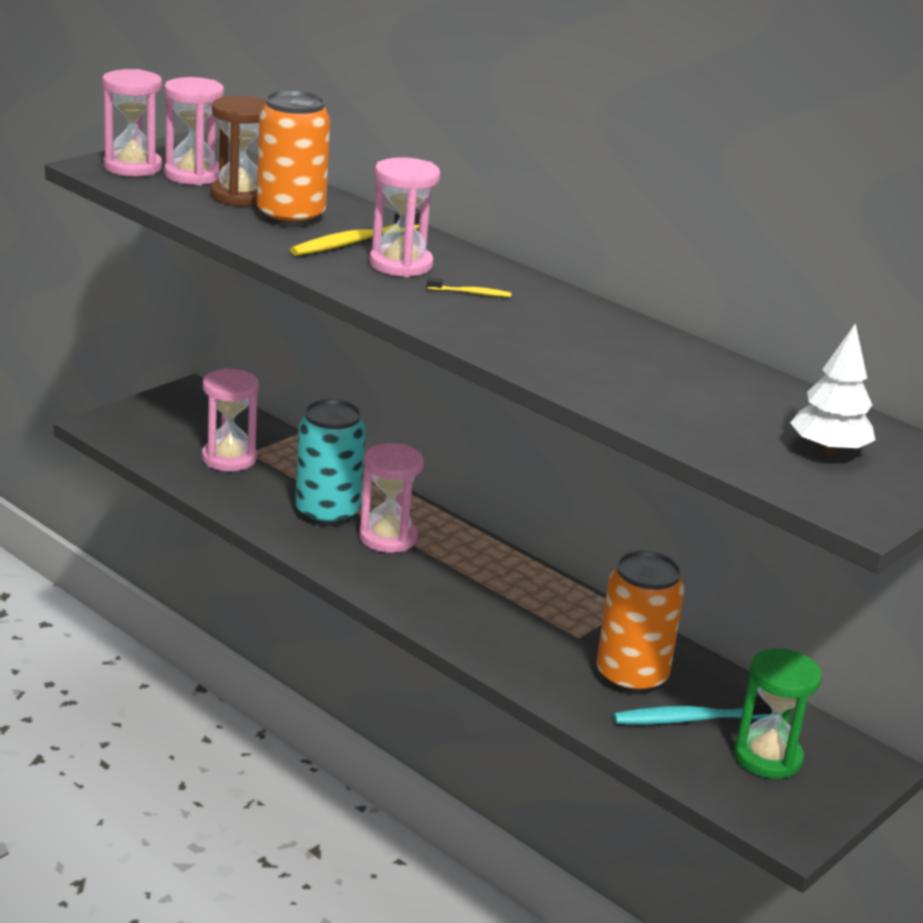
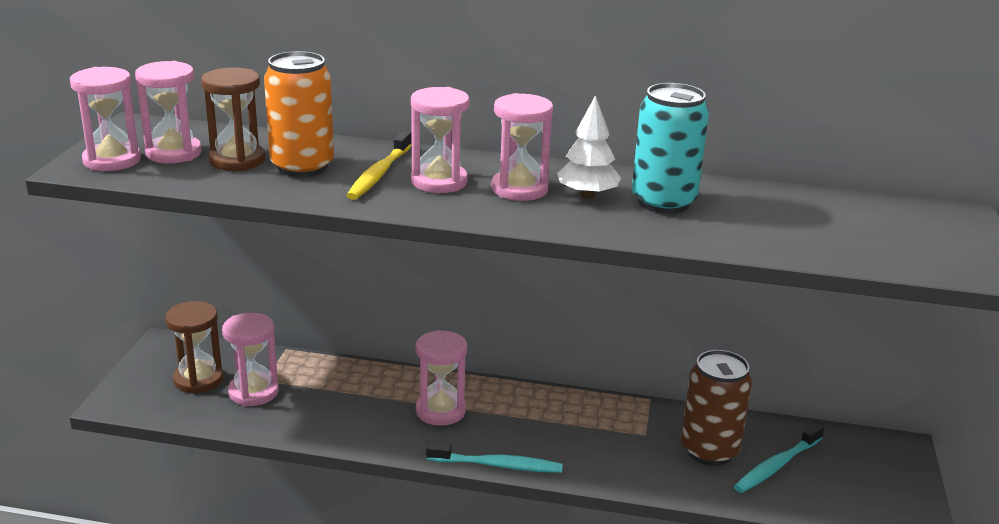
camera: 30 degrees left, 0 degrees up
turquoise can [295,399,366,527] -> turquoise can moved to [632,83,709,214]
yellow toothbrush [427,278,511,297] -> pink hourglass [491,93,553,201]
orange can [597,551,685,695] -> brown can [681,350,752,466]
green hourglass [734,648,822,779] -> none
white tree [790,323,875,455] -> white tree moved to [557,95,621,199]
none -> brown hourglass [165,301,224,394]
none -> turquoise toothbrush [426,442,563,473]

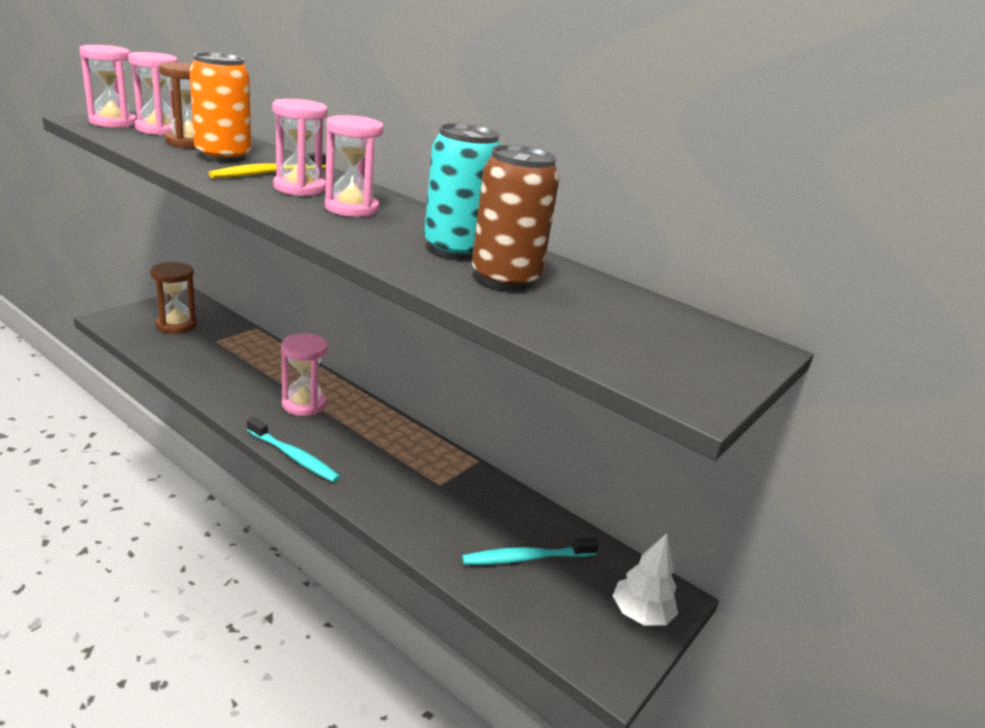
camera: 25 degrees right, 0 degrees up
pink hourglass [222,313,279,406] -> none
white tree [557,95,621,199] -> white tree moved to [613,533,678,625]
brown can [681,350,752,466] -> brown can moved to [472,145,559,291]

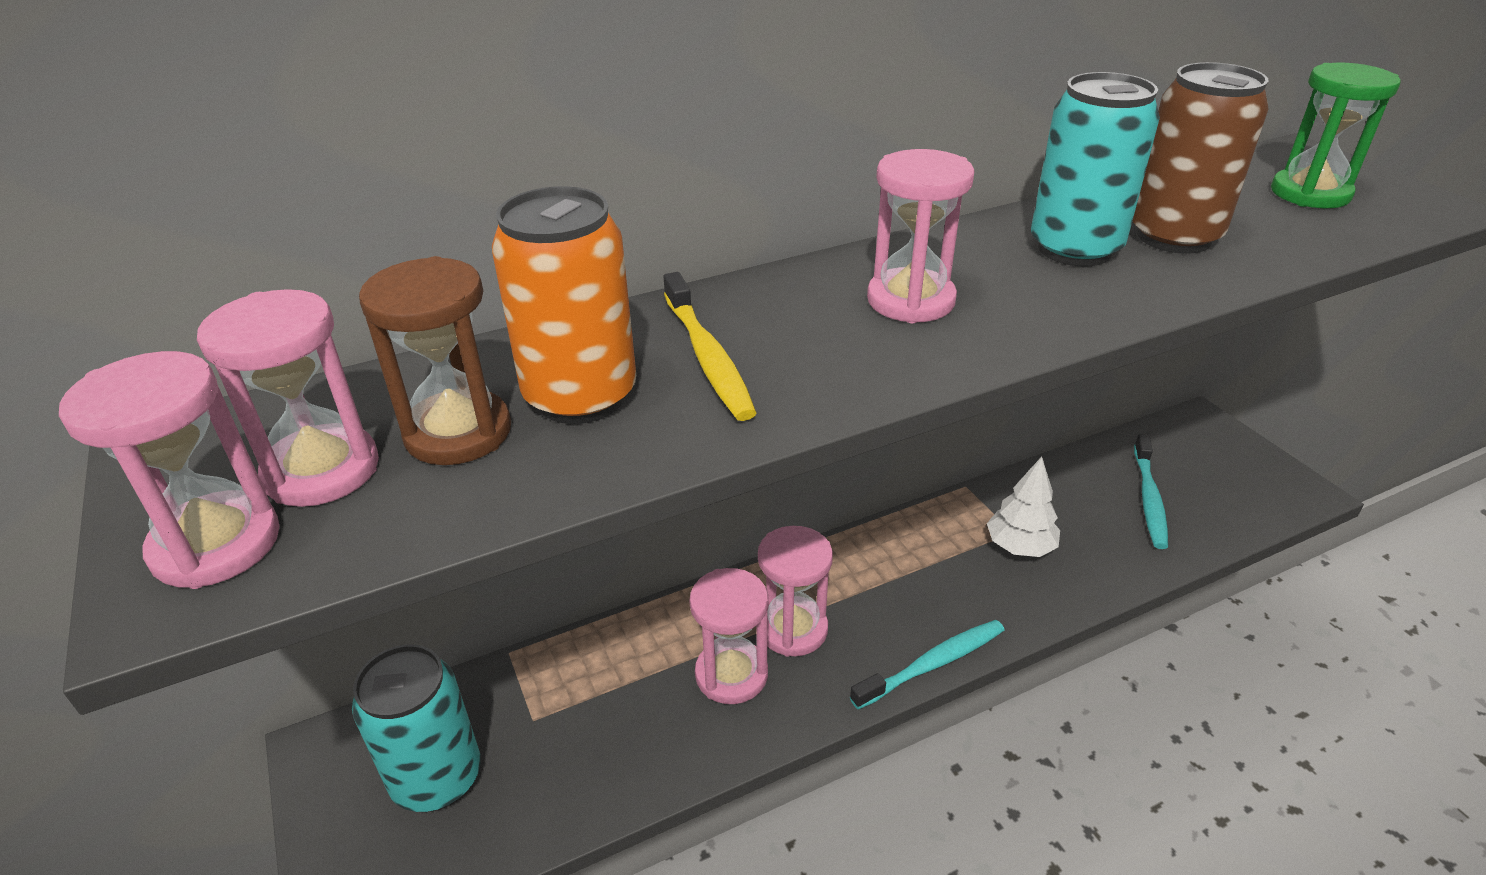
camera: 60 degrees left, 10 degrees up
brown hourglass [150,262,197,334] -> turquoise can [352,644,481,812]
pink hourglass [272,99,328,196] -> pink hourglass moved to [689,568,768,704]
white tree [613,533,678,625] -> white tree moved to [987,457,1060,557]
none -> green hourglass [1271,63,1401,208]

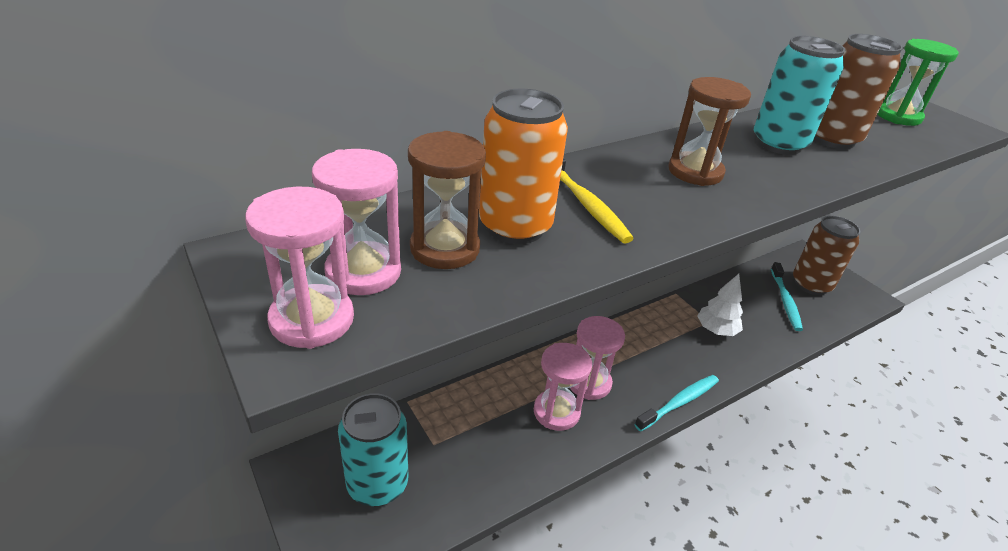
camera: 10 degrees left, 0 degrees up
pink hourglass [867,149,975,323] -> brown hourglass [668,77,751,186]
none -> brown can [793,216,860,295]

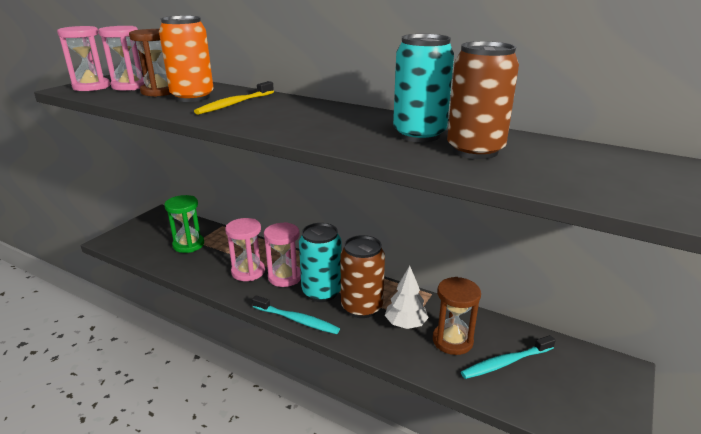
camera: 65 degrees right, 10 degrees down
turquoise can [338,393,408,506] -> turquoise can moved to [299,223,342,302]
brown hourglass [668,77,751,186] -> brown hourglass moved to [433,277,481,355]
brown can [793,216,860,295] -> brown can moved to [340,235,385,318]
green hourglass [877,39,959,126] -> green hourglass moved to [165,195,204,253]

